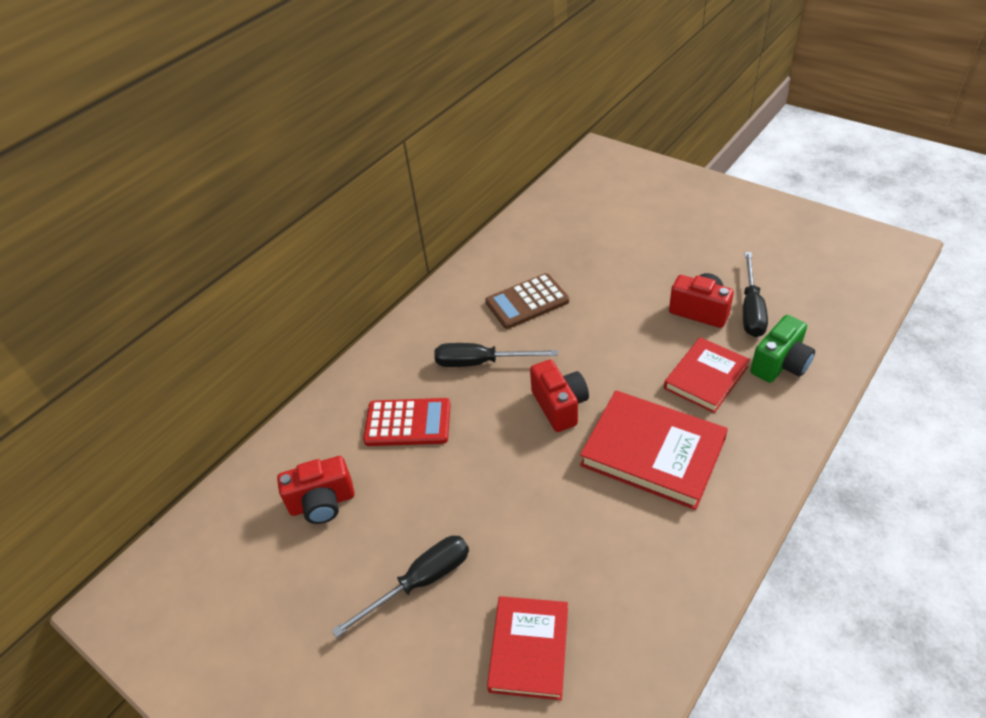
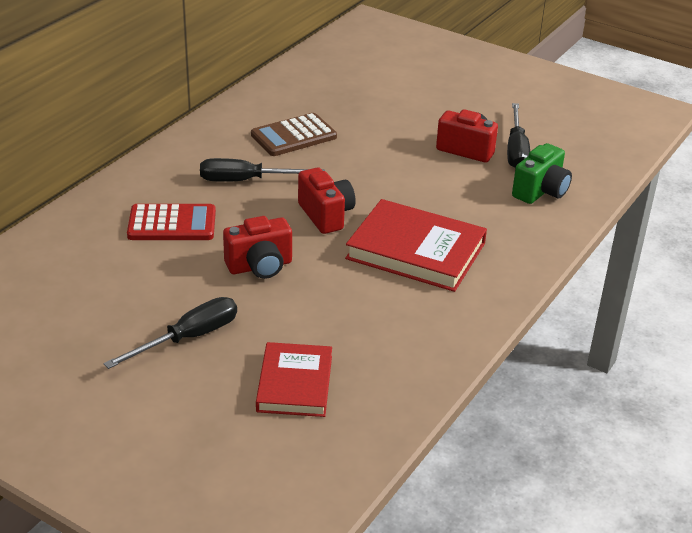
camera: 10 degrees left, 10 degrees down
red camera [277,456,355,524] -> red camera moved to [223,216,292,279]
red book [664,337,750,413] -> none

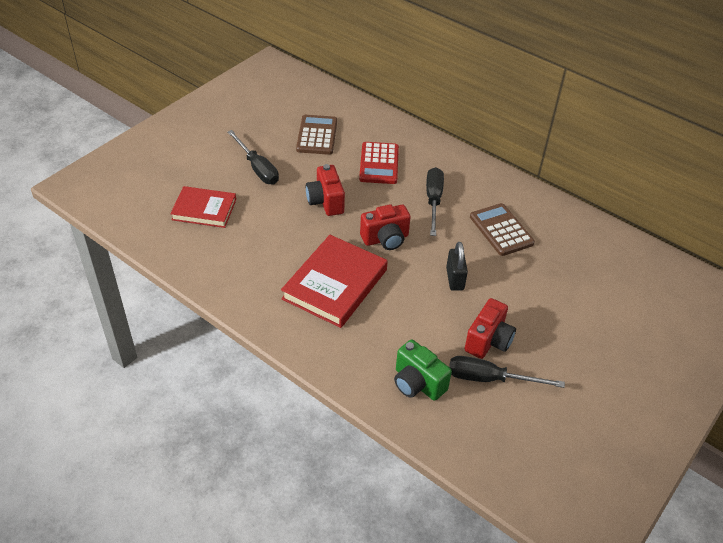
camera: 95 degrees right, 10 degrees up
none -> brown calculator [296,115,337,155]
none -> black padlock [446,242,468,291]

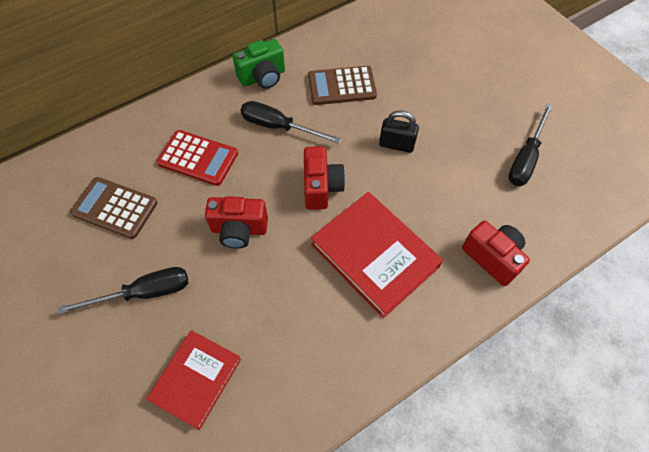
camera: 70 degrees left, 15 degrees up
green camera [394,339,452,401] -> green camera moved to [232,39,285,89]
red camera [464,298,516,359] -> red camera moved to [462,221,530,286]

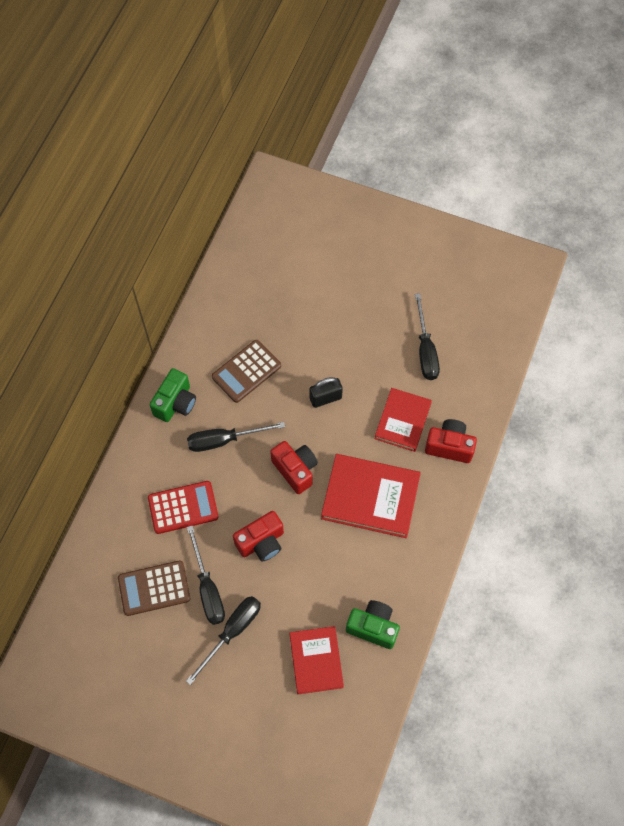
camera: 35 degrees left, 5 degrees up
none -> black screwdriver [187,525,225,625]
none -> green camera [346,600,400,649]
none -> red book [375,388,432,452]

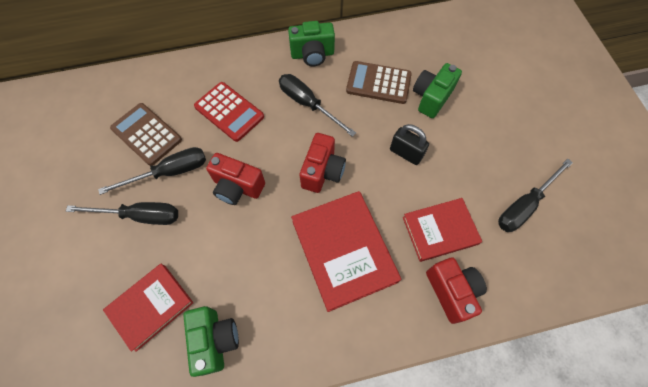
camera: 55 degrees right, 0 degrees up
black screwdriver [187,525,225,625] -> black screwdriver turned 150 degrees counterclockwise [98,147,206,195]
none -> green camera [413,63,462,118]

